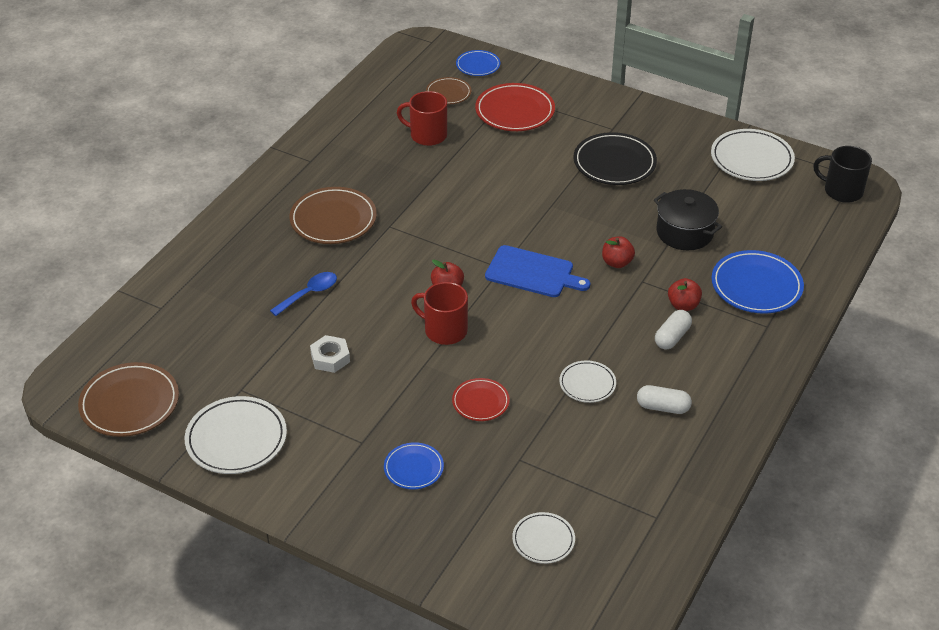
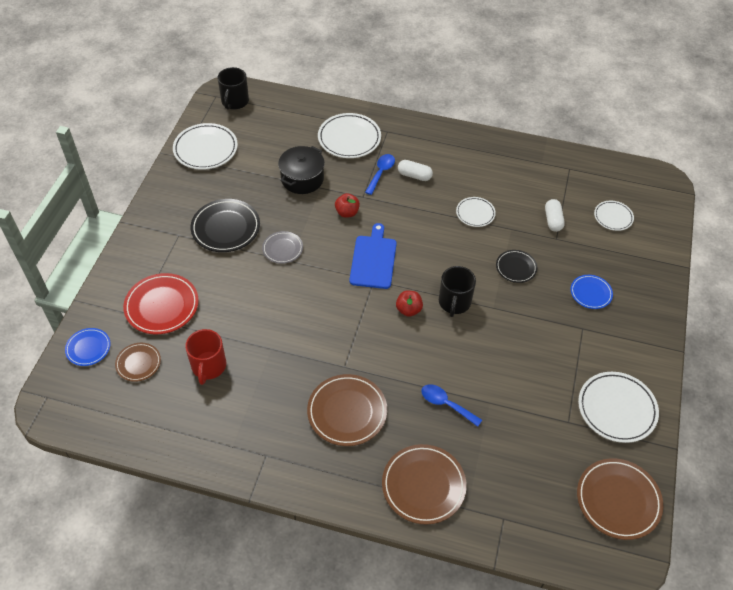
camera: 105 degrees left, 10 degrees up
white nut [310,335,350,373] -> none
red mug [411,282,468,345] -> black mug [439,266,476,317]
red plate [452,378,510,421] -> black plate [496,250,537,283]
white capsule [637,385,692,414] -> white capsule moved to [545,199,565,232]
red apple [668,278,702,311] -> blue spoon [365,154,395,195]
blue plate [711,250,804,314] -> white plate [318,113,381,158]
none -> grey plate [262,231,303,264]
none -> brown plate [382,444,467,525]

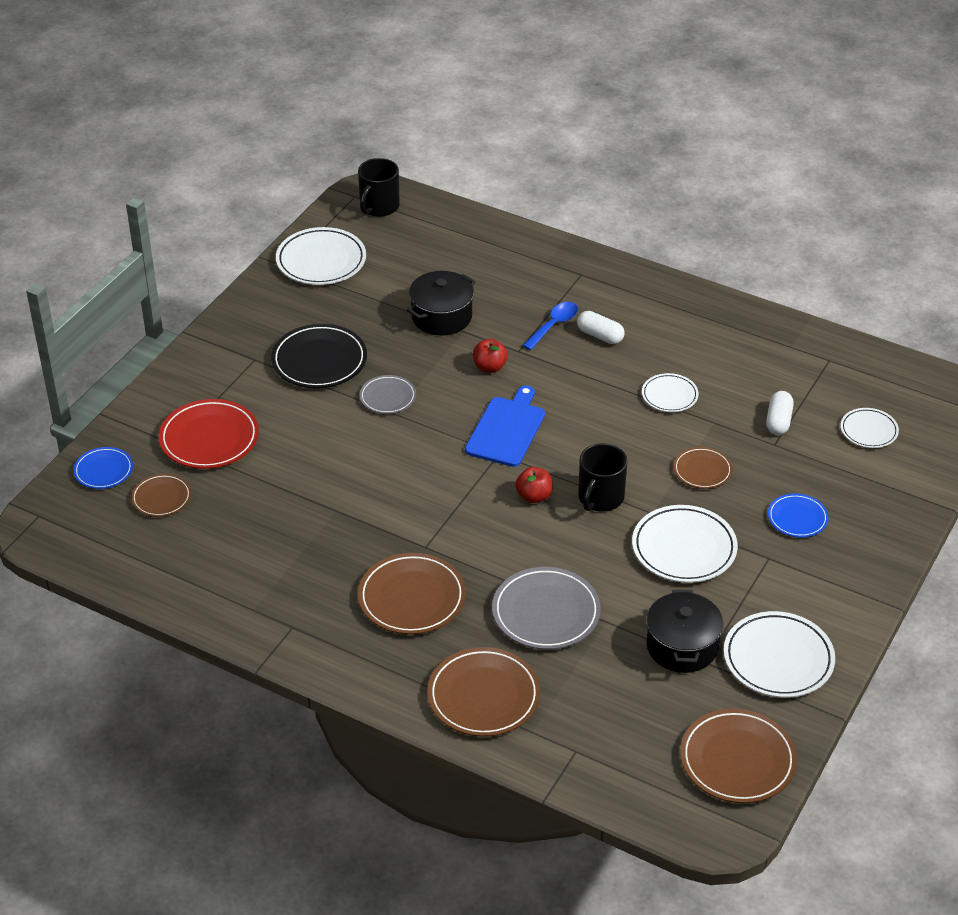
camera: 15 degrees right, 10 degrees down
red mug [185,329,226,385] -> none
white plate [318,113,381,158] -> white plate moved to [632,505,738,583]
blue spoon [421,384,482,427] -> grey plate [492,567,601,650]
black plate [496,250,537,283] -> brown plate [673,447,732,489]
none -> black pot [646,590,723,673]

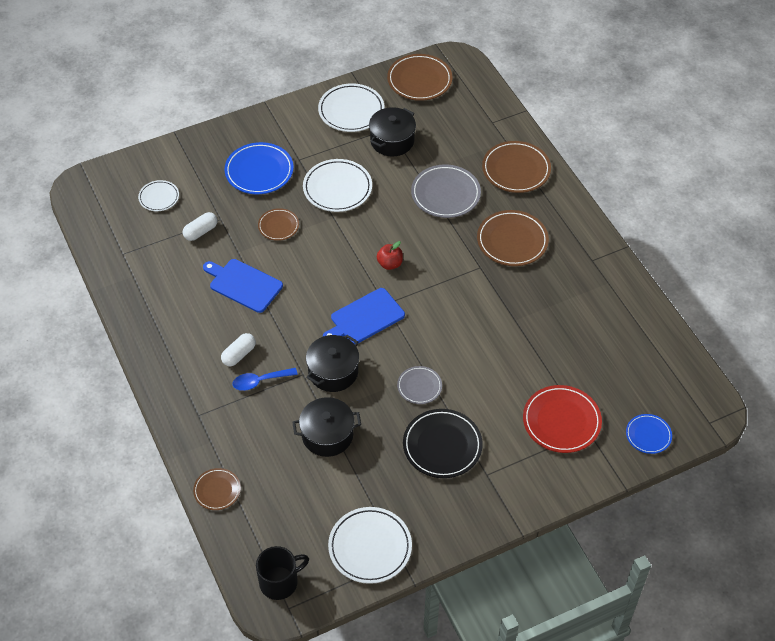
camera: 145 degrees left, 10 degrees up
brown plate [131,474,191,517] -> brown plate moved to [193,468,241,510]
red apple [473,339,508,373] -> black pot [306,335,359,392]
white capsule [577,311,625,344] -> white capsule turned 60 degrees clockwise [221,333,256,366]
black mug [578,443,627,512] -> none
white plate [642,373,699,412] -> blue cutting board [203,259,283,313]
blue plate [768,493,829,537] -> blue plate [225,142,293,194], size x1.72

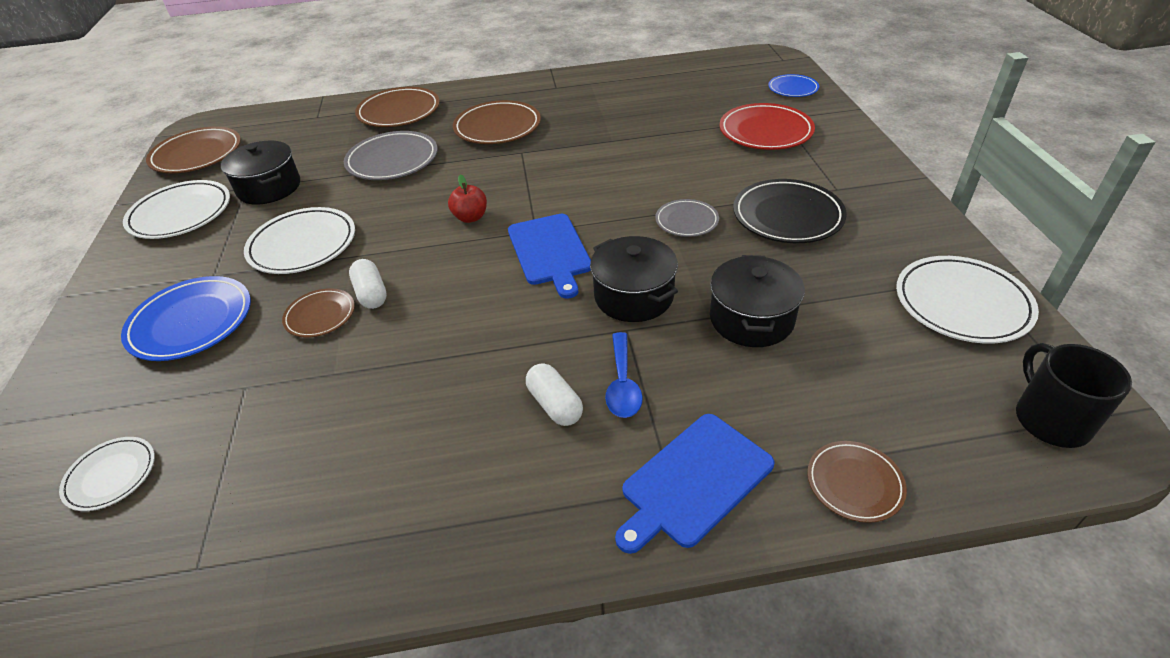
camera: 70 degrees left, 10 degrees down
white capsule [183,212,218,241] -> white capsule moved to [349,259,387,309]
blue cutting board [203,259,283,313] -> blue cutting board moved to [615,414,774,554]

